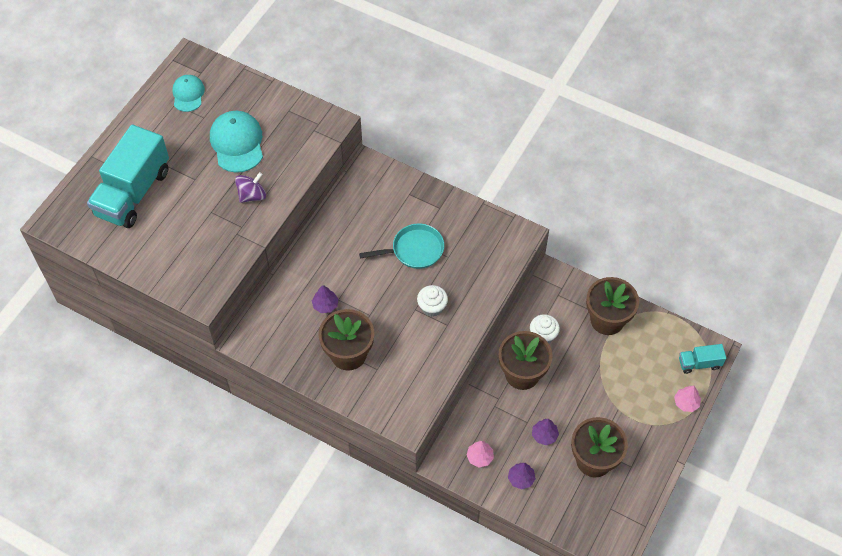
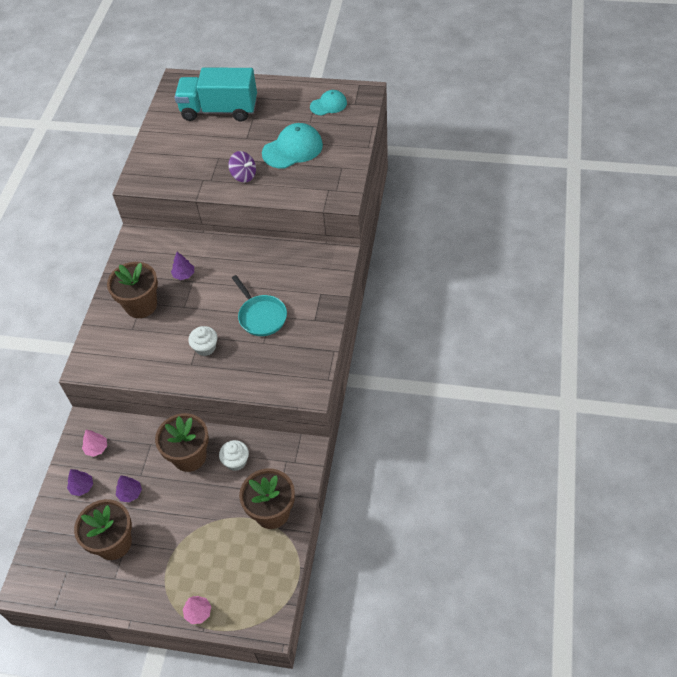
camera: 75 degrees right, 5 degrees down
turquoise truck [679,344,726,374] -> none

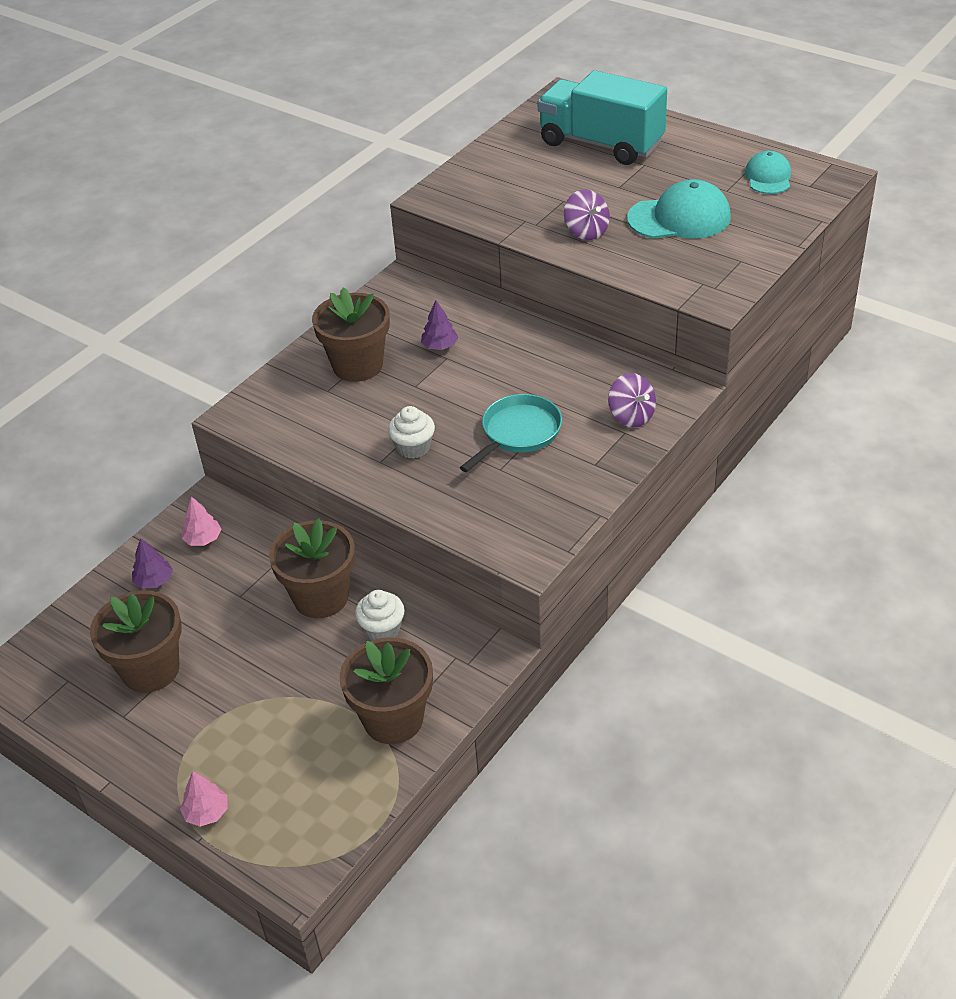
camera: 25 degrees right, 10 degrees down
purple tree [116,475,142,502] -> none
turquoise pan [232,275,287,336] -> turquoise pan turned 135 degrees counterclockwise [460,394,562,472]
turquoise cap [310,90,347,116] -> turquoise cap turned 90 degrees counterclockwise [745,151,791,194]
none -> purple spinning top [608,373,656,427]

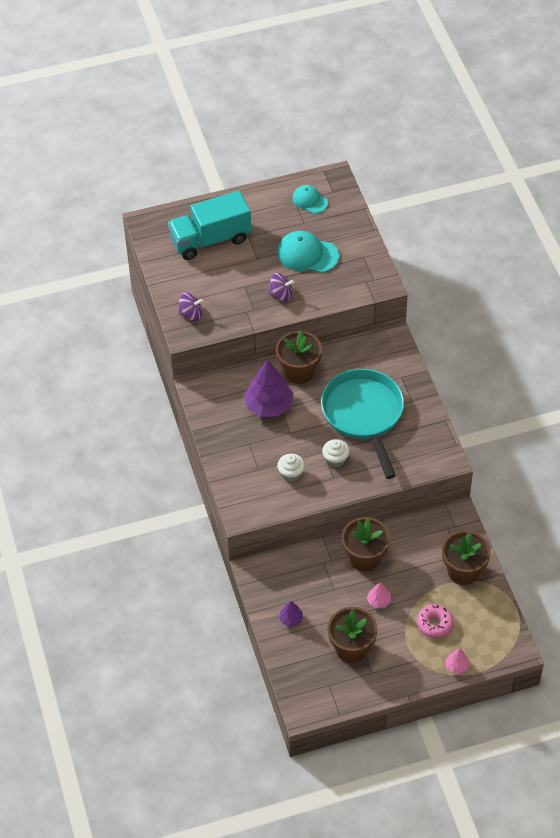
camera: 55 degrees left, 10 degrees up
pink tree [182,496,221,546] -> pink tree moved to [367,583,391,609]
brown flower pot [312,287,390,382] -> brown flower pot moved to [276,331,322,384]
white cupcake [355,590,405,640] -> white cupcake moved to [277,454,305,482]
purple tree [421,301,459,350] -> purple tree [244,360,293,417], size x2.12
turquoise pan [460,394,562,472] -> turquoise pan [321,369,404,479], size x1.79
purple spinning top [608,373,656,427] -> purple spinning top moved to [178,292,204,321]
turquoise cap [627,179,731,239] -> turquoise cap turned 105 degrees counterclockwise [277,231,339,273]
none -> pink donut [417,604,454,638]

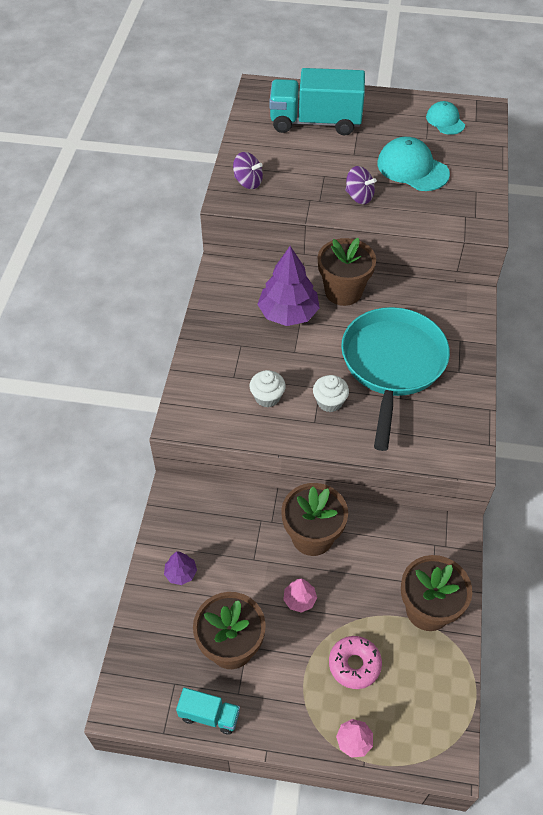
camera: 25 degrees right, 0 degrees up
none -> turquoise truck [176,688,240,734]

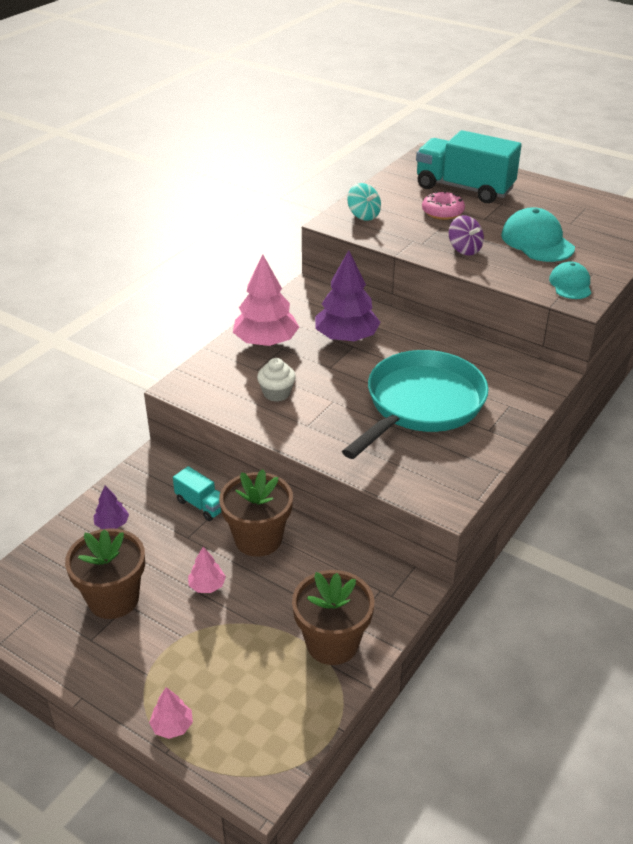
camera: 25 degrees right, 15 degrees down
turquoise truck [176,688,240,734] -> turquoise truck moved to [173,466,221,521]
purple spinning top [233,152,263,189] -> turquoise spinning top [347,183,381,221]
white cupcake [313,375,349,412] -> none
brown flower pot [318,238,376,306] -> none
pink donut [329,636,382,689] -> pink donut moved to [422,191,465,220]
turquoise cap [426,101,465,135] -> turquoise cap moved to [549,261,591,299]
none -> pink tree [233,254,299,346]

